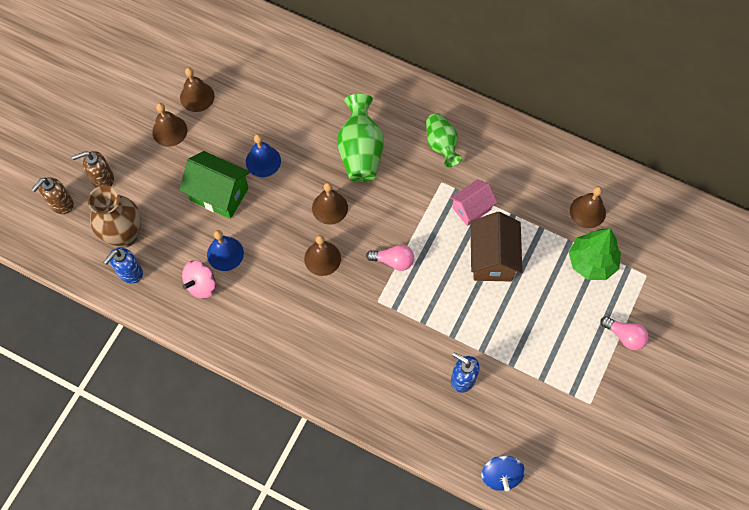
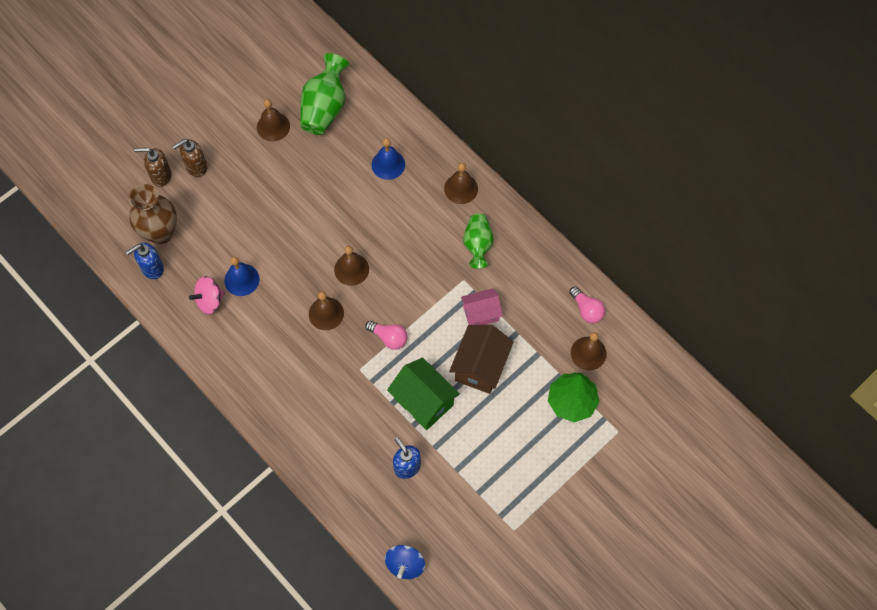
camera: 20 degrees right, 0 degrees up
brown soap dispenser [31,177,74,214] -> brown soap dispenser moved to [172,139,207,177]
brown bell [152,103,187,147] -> brown bell moved to [444,163,478,204]
green house [180,151,250,219] -> green house moved to [387,358,460,430]
blue bell [246,134,281,177] -> blue bell moved to [372,138,405,180]
green vase [337,94,384,182] -> green vase moved to [300,53,349,135]
pink light bulb [600,316,649,350] -> pink light bulb moved to [569,286,605,324]

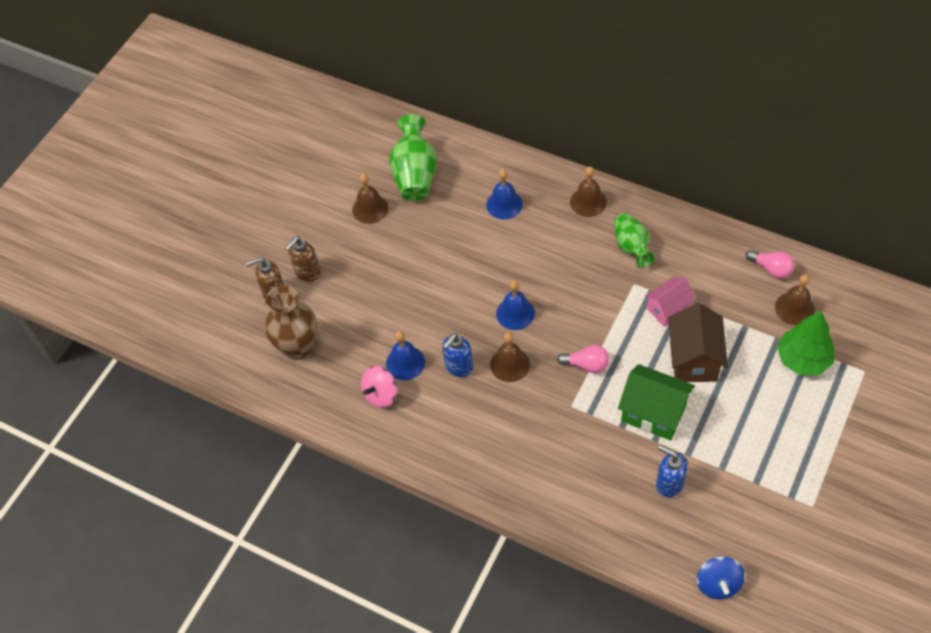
camera: 15 degrees left, 10 degrees down
blue soap dispenser [126,243,164,279] -> blue soap dispenser moved to [442,333,473,377]
brown bell [334,246,369,286] -> blue bell [496,280,535,330]

